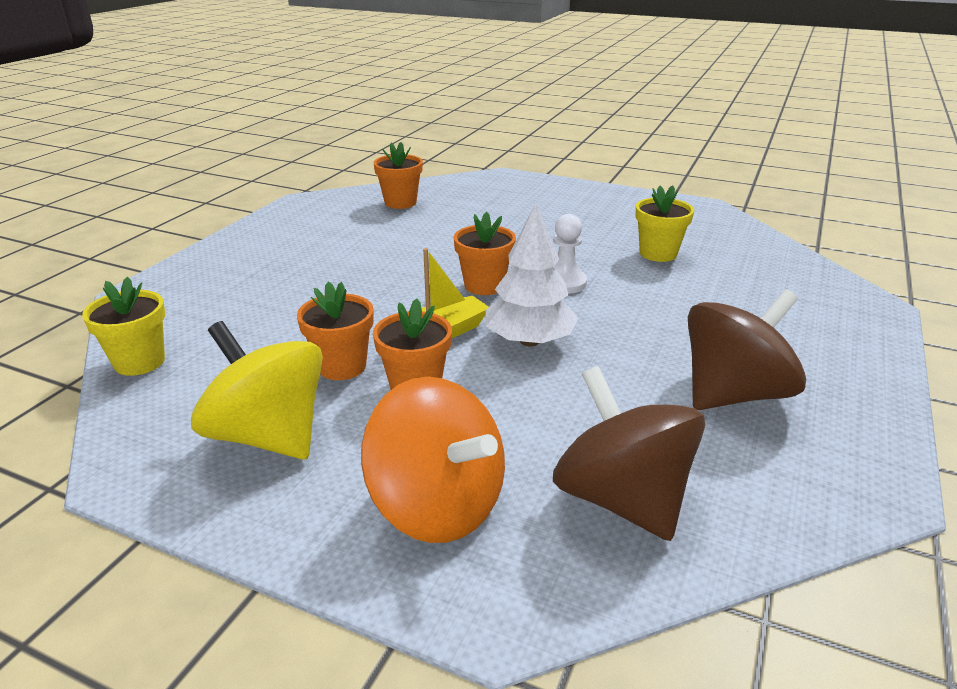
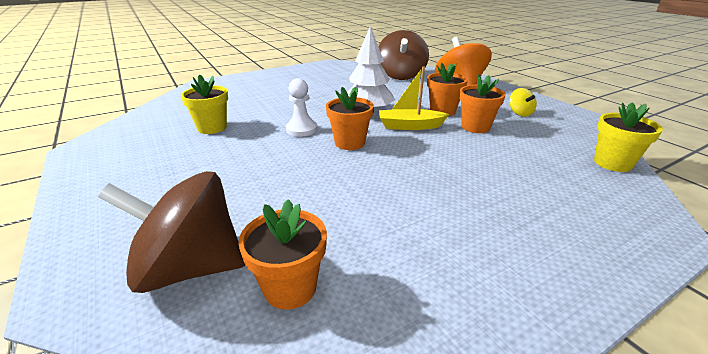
camera: 145 degrees left, 0 degrees up
yellow spinning top [191,321,323,459] -> yellow spinning top [509,88,537,117], size x0.45
brown spinning top [688,289,806,410] -> brown spinning top moved to [98,171,245,293]

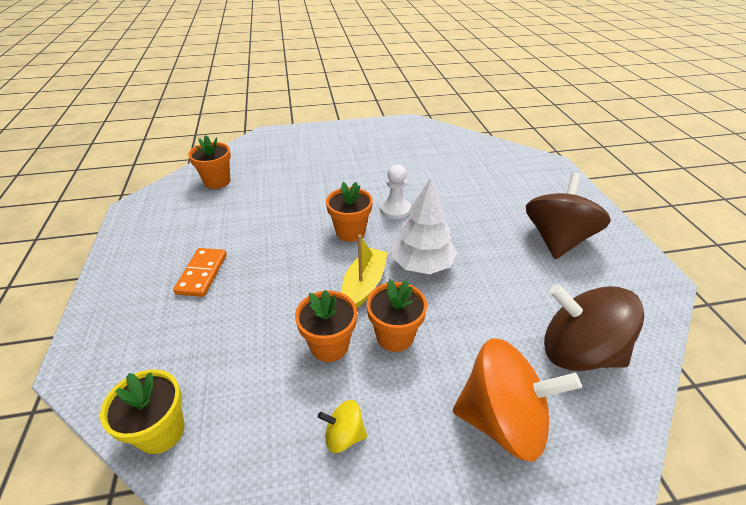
camera: 110 degrees right, 10 degrees up
brown spinning top [98,171,245,293] -> brown spinning top moved to [526,173,611,259]
yellow flower pot [181,75,228,134] -> none
none -> orange domino [173,248,227,297]

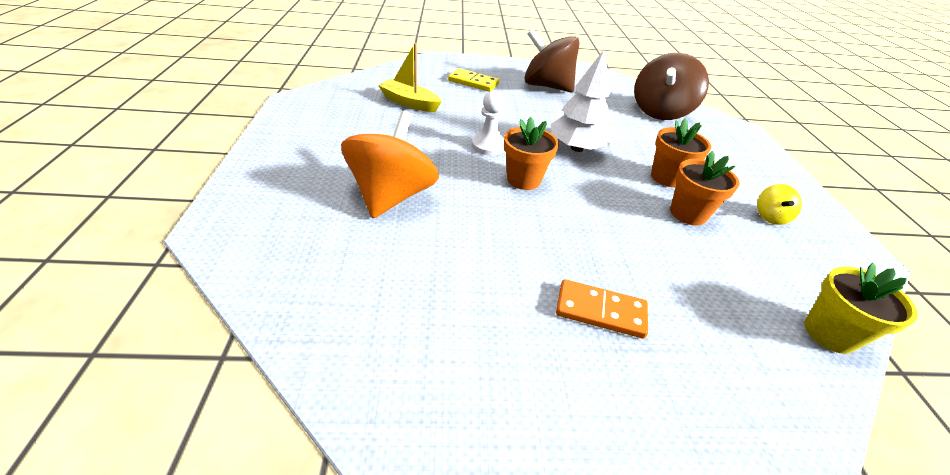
camera: 85 degrees left, 0 degrees up
orange flower pot [188,135,231,189] -> none
yellow boat [342,235,388,308] -> yellow boat moved to [378,43,442,112]
orange spinning top [453,338,582,462] -> orange spinning top moved to [341,111,439,218]
none -> yellow domino [448,68,499,92]

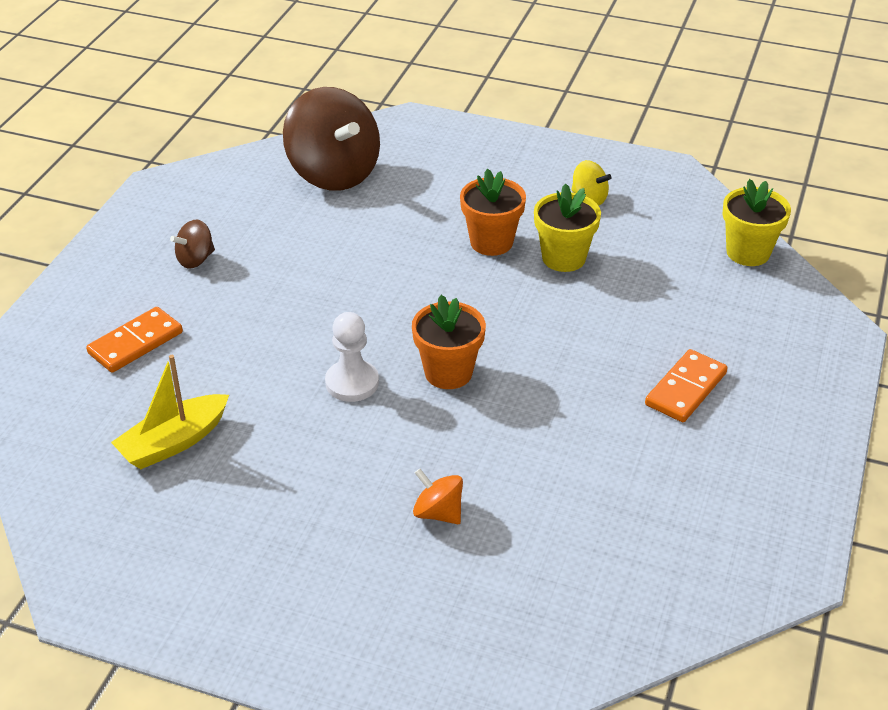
camera: 65 degrees left, 0 degrees up
orange spinning top [341,111,439,218] -> orange spinning top [413,469,463,524], size x0.45
yellow domino [448,68,499,92] -> orange domino [86,307,183,373]
brown spinning top [524,29,580,92] -> brown spinning top [170,220,215,269], size x0.45
white tree [551,50,613,152] -> none
orange flower pot [670,151,740,225] -> yellow flower pot [534,184,601,272]

